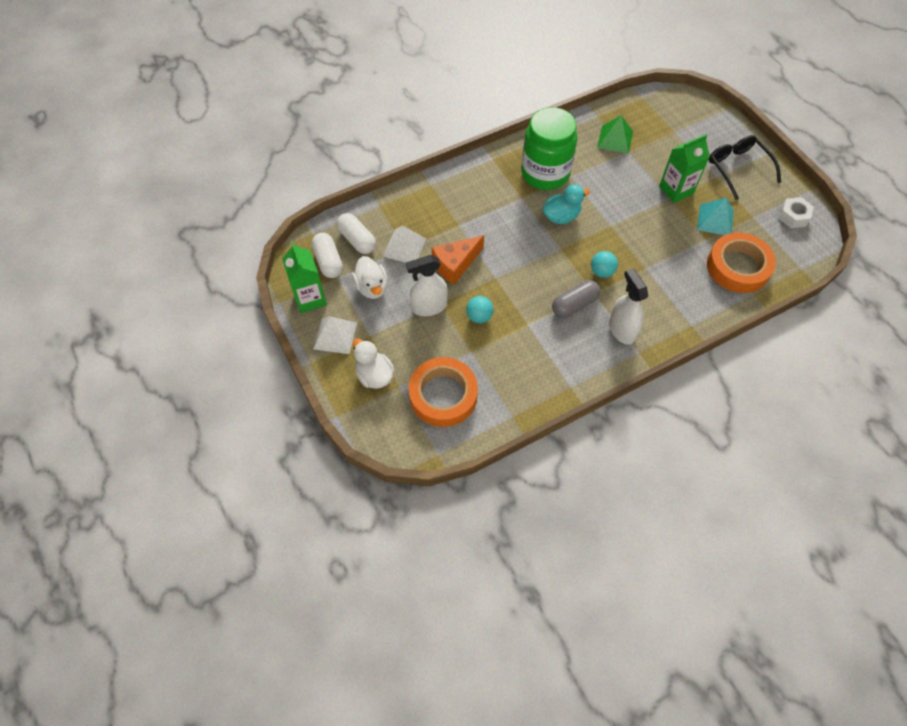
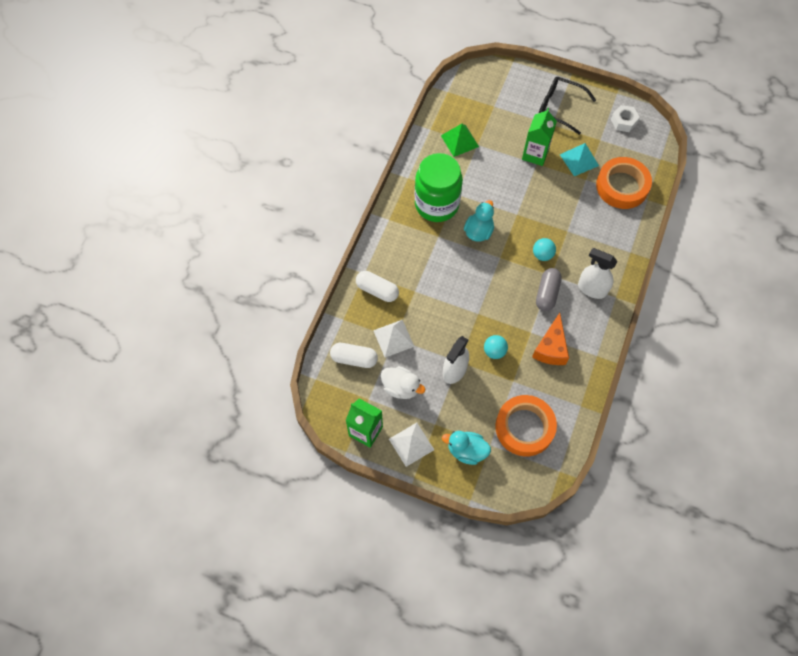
camera: 40 degrees left, 5 degrees up
white capsule [312,233,343,278] -> white capsule moved to [356,271,399,302]
white duck [353,338,395,389] -> turquoise duck [442,431,491,465]
orange cheese [432,235,484,285] -> orange cheese moved to [532,313,569,365]

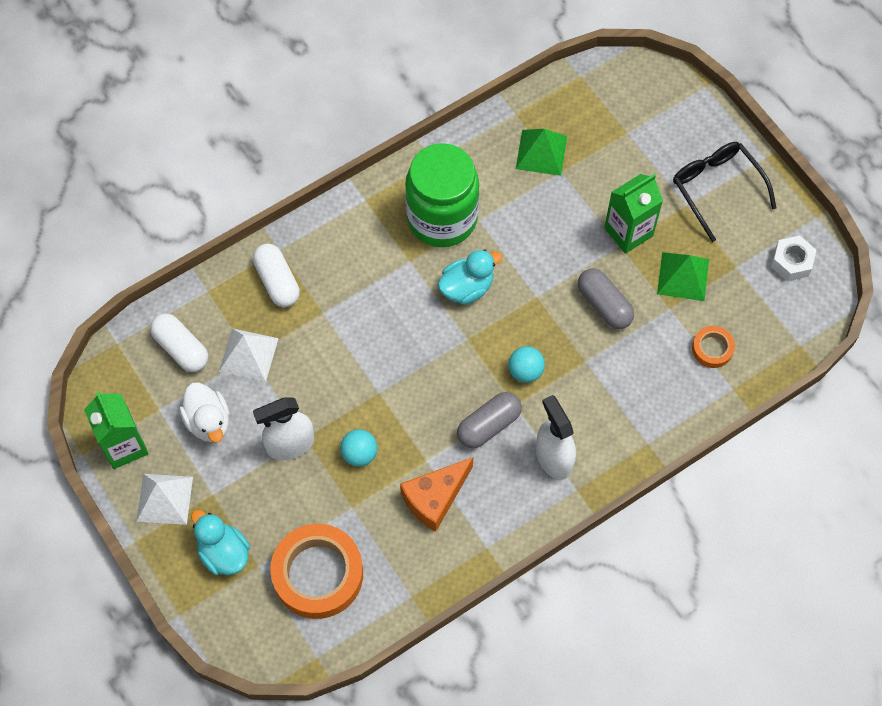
camera: 35 degrees right, 0 degrees up
turquoise pyramid [560,143,599,176] -> green pyramid [657,252,709,301]
orange tape [596,157,652,209] -> orange tape [692,326,735,368], size x0.48
none -> grey capsule [578,269,634,329]

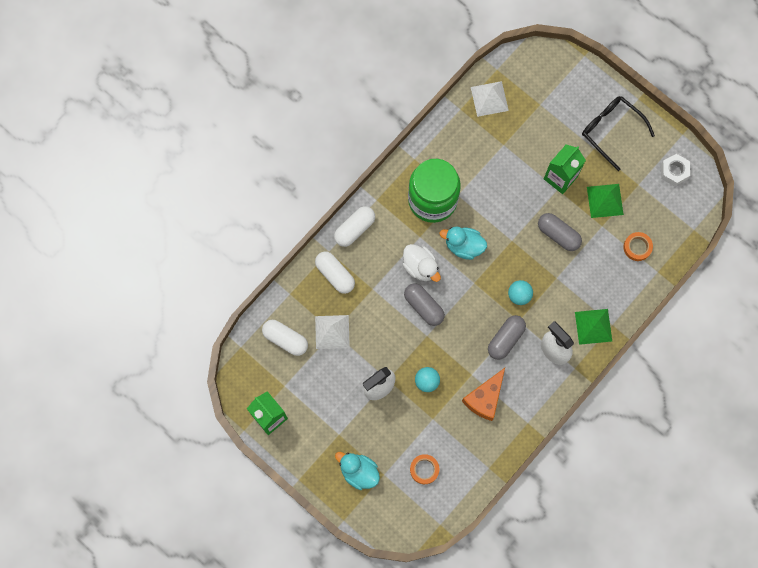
camera: 15 degrees left, 10 degrees up
white pyramid [136,474,193,525] -> white pyramid moved to [471,81,509,117]
white duck [179,382,229,443] -> white duck moved to [402,244,441,282]
orange tape [270,524,363,619] -> orange tape [410,454,439,484], size x0.48
turquoise duck [438,249,502,305] -> turquoise duck turned 120 degrees counterclockwise [439,227,487,260]
green pyramid [516,129,567,176] -> green pyramid moved to [575,309,612,345]
none -> white capsule [334,206,375,247]
none -> grey capsule [404,283,445,326]

